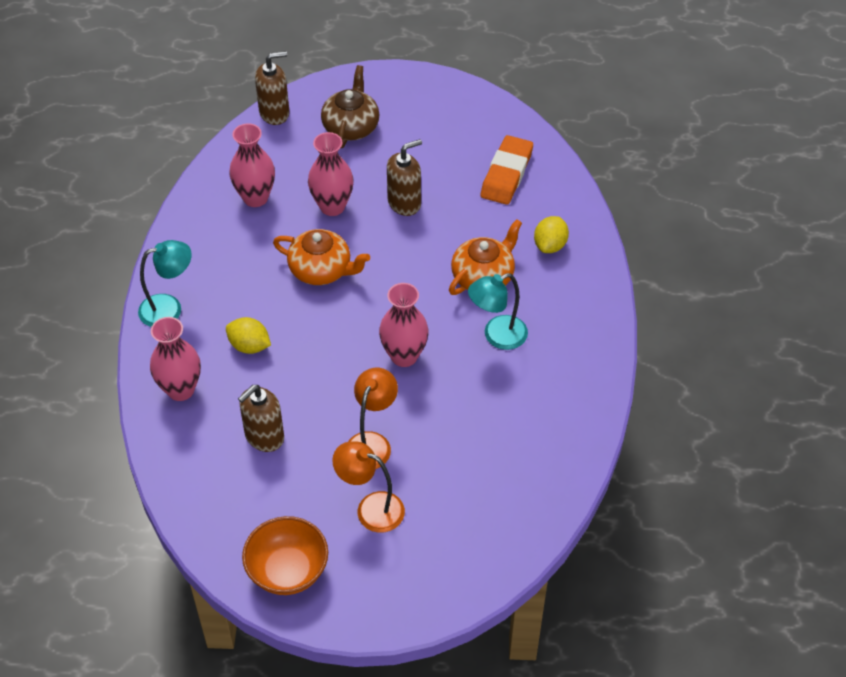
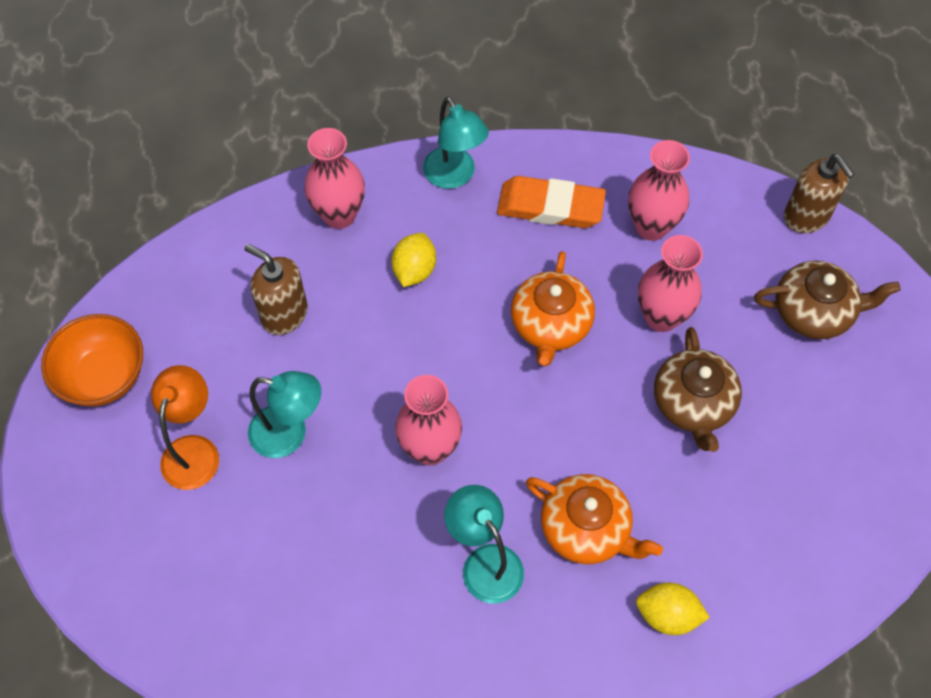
camera: 80 degrees right, 10 degrees up
orange lamp [348,368,398,469] -> turquoise lamp [248,371,321,458]
brown soap dispenser [387,139,422,216] -> brown teapot [654,327,742,452]
orange eraser [481,135,533,205] -> orange eraser moved to [497,176,606,228]

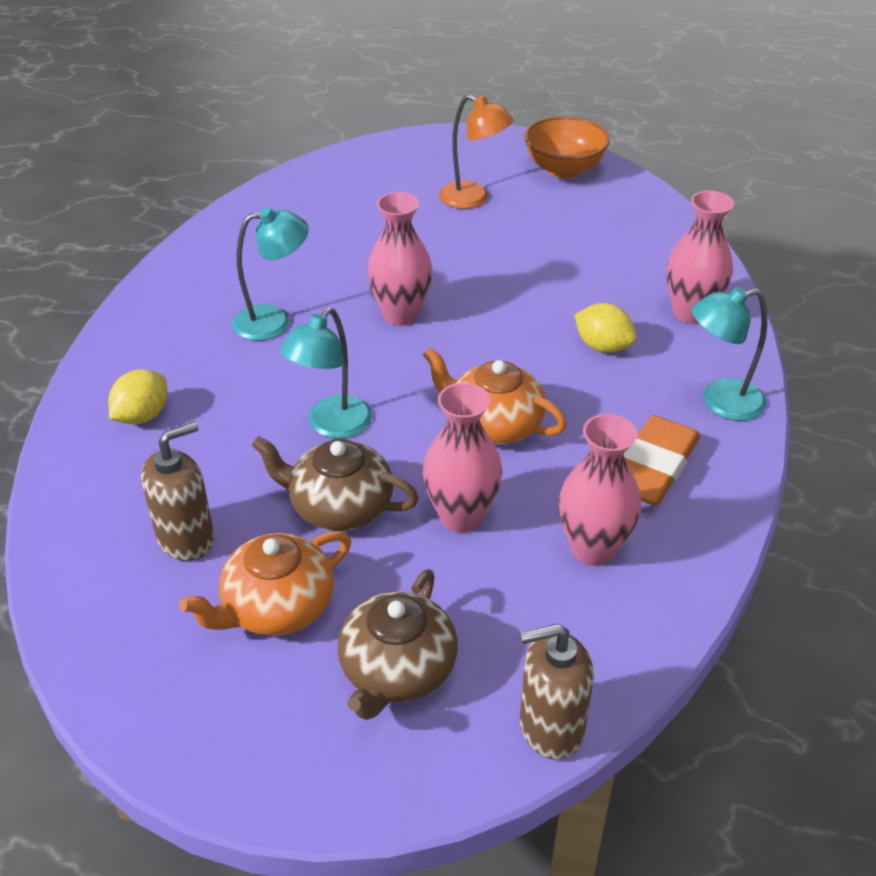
camera: 110 degrees right, 20 degrees down
brown soap dispenser [244,244,308,335] -> brown soap dispenser moved to [141,422,214,561]
turquoise lamp [248,371,321,458] -> turquoise lamp moved to [279,307,372,439]
orange teapot [526,474,663,564] -> orange teapot moved to [179,531,351,636]

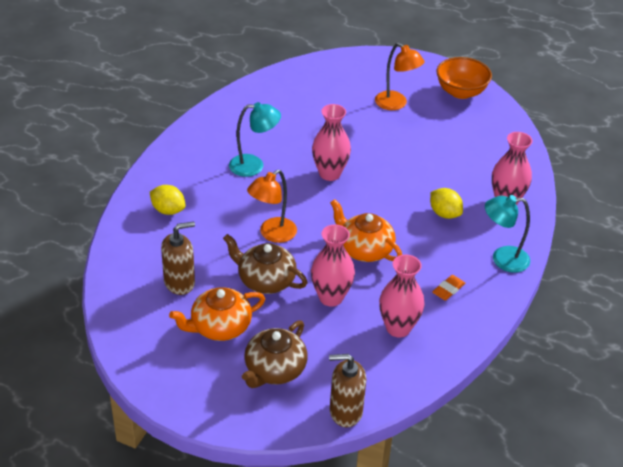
camera: 10 degrees right, 0 degrees up
yellow lemon [108,369,167,424] -> yellow lemon turned 75 degrees clockwise [150,185,186,215]
turquoise lamp [279,307,372,439] -> orange lamp [247,169,297,243]
orange eraser [624,415,700,506] -> orange eraser [432,275,465,301], size x0.50

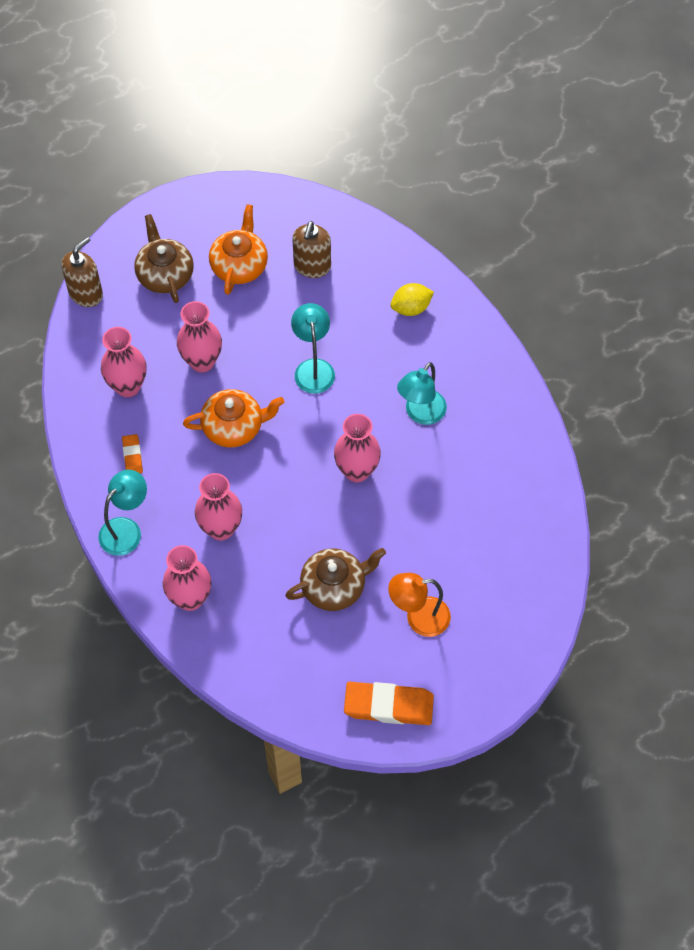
camera: 130 degrees right, 20 degrees up
brown teapot [223,234,307,294] -> brown teapot moved to [285,548,386,611]
orange lamp [247,169,297,243] -> turquoise lamp [291,303,335,394]
yellow lemon [430,188,463,219] -> pink vase [195,473,242,541]
orange bowl [436,57,492,99] -> orange eraser [344,682,434,725]

